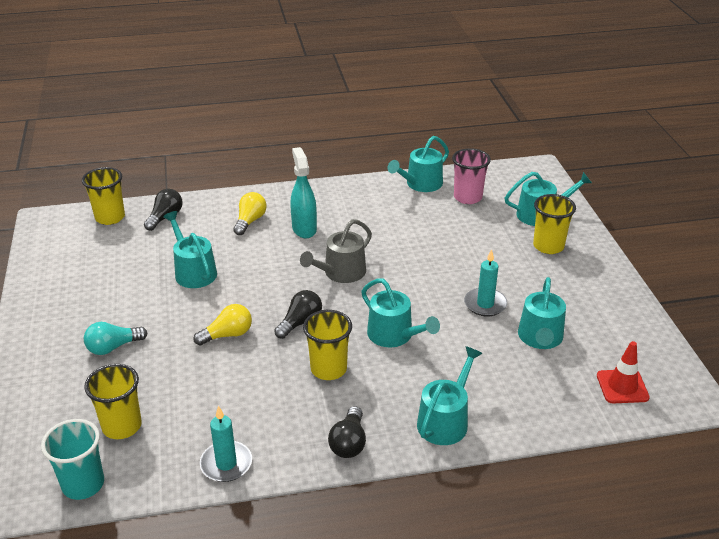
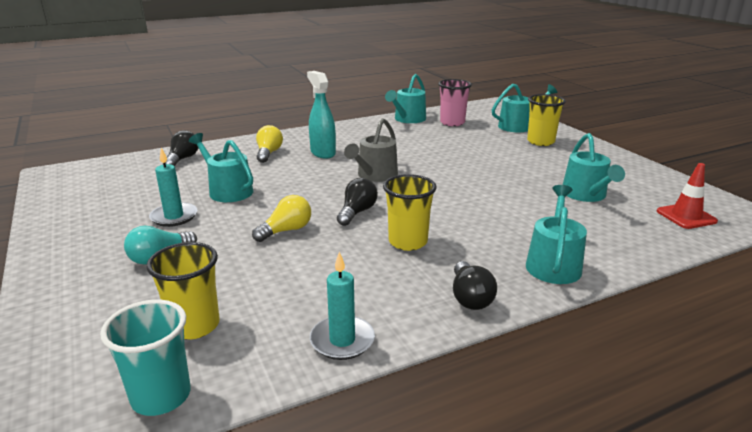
camera: 15 degrees left, 10 degrees down
yellow cup [82,167,125,225] -> none
turquoise watering can [361,278,440,347] -> none
turquoise candle [464,249,507,317] -> turquoise candle moved to [149,148,197,227]

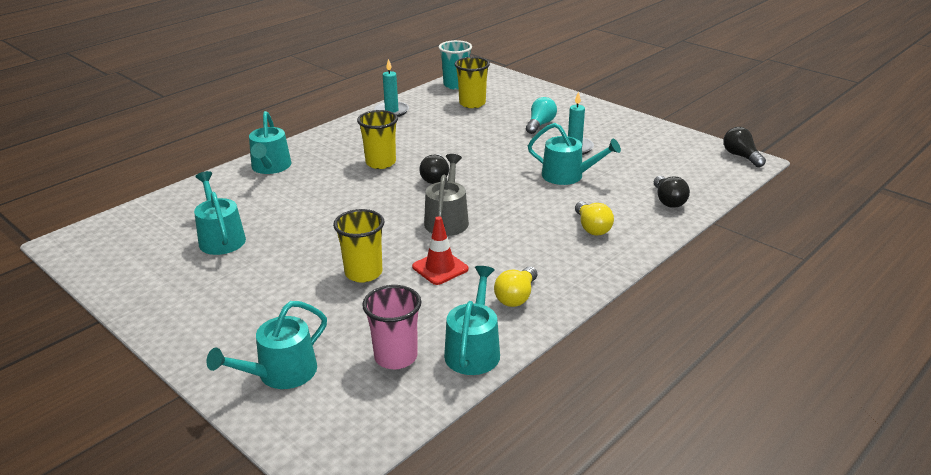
camera: 160 degrees right, 5 degrees up
yellow light bulb [252,195,311,242] -> yellow light bulb moved to [494,267,537,307]
turquoise spray bottle [307,71,336,159] -> none
black light bulb [453,261,497,310] -> black light bulb moved to [723,127,766,167]
yellow cup [527,94,566,146] -> yellow cup moved to [333,209,384,283]
red traffic cone [657,163,718,229] -> red traffic cone moved to [412,216,469,285]

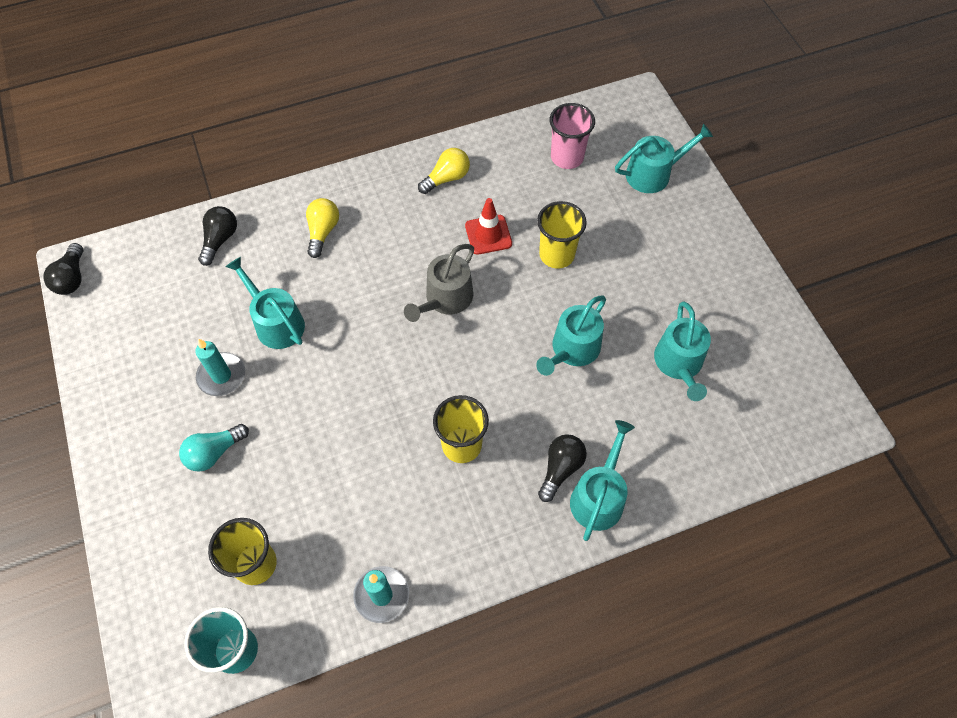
camera: 155 degrees left, 30 degrees up
black light bulb [419,155,449,184] -> black light bulb moved to [538,434,587,502]
turquoise watering can [444,266,500,375] -> turquoise watering can moved to [536,296,606,376]

